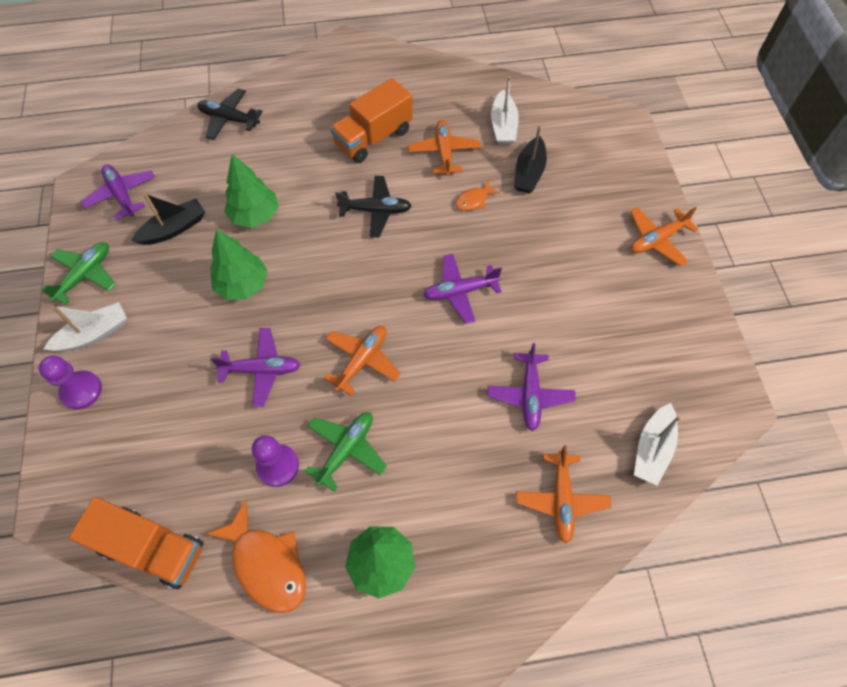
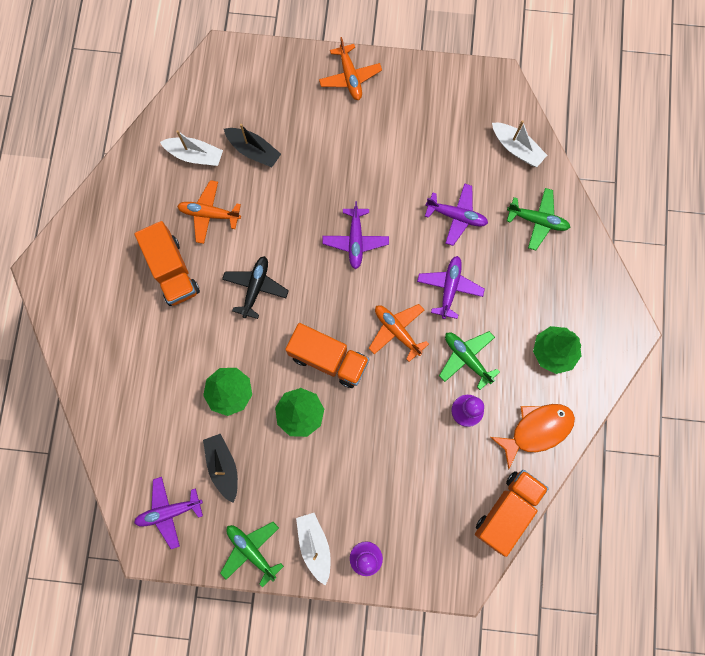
camera: 75 degrees left, 15 degrees up
black plane [197,89,263,140] -> none
purple plane [210,328,301,407] -> purple plane moved to [417,256,485,319]
orange fish [455,180,500,211] -> none
orange plane [516,445,611,544] -> green plane [507,188,570,251]
none -> orange truck [285,323,369,388]

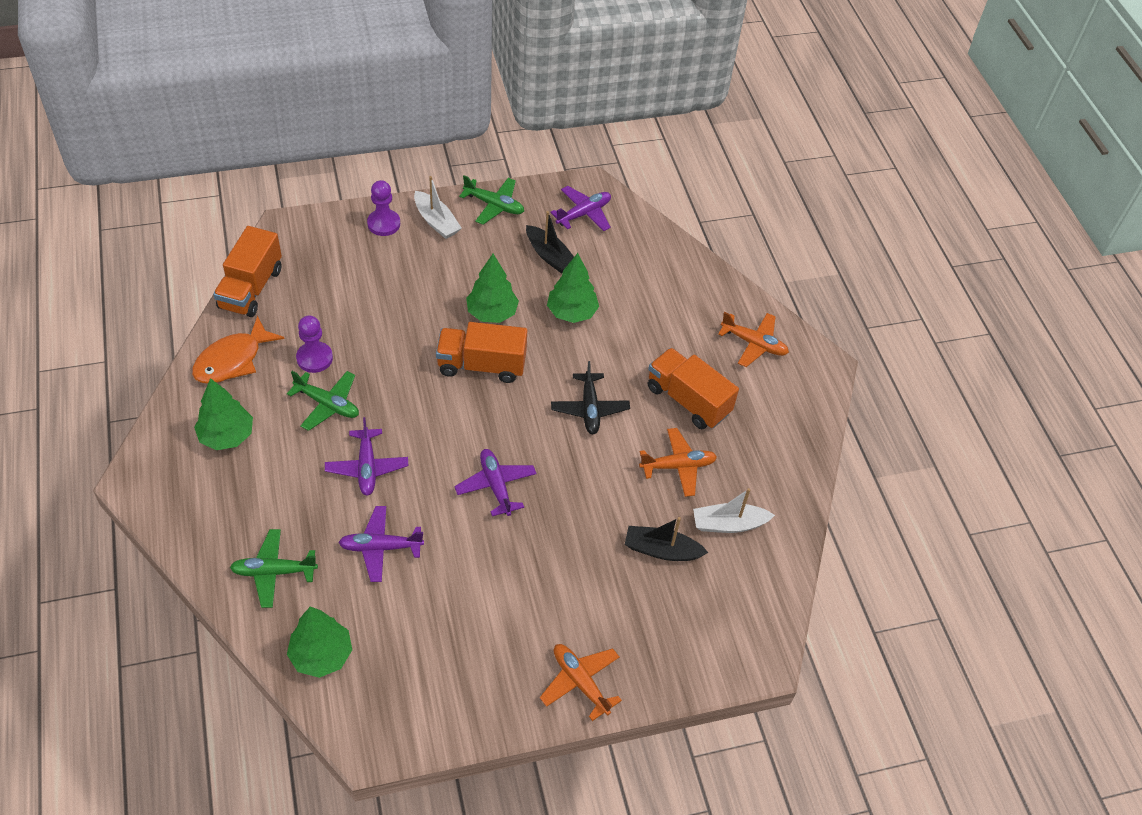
camera: 155 degrees right, 25 degrees down
orange plane [369,304,429,362] -> orange plane moved to [718,312,789,367]
white boat [492,120,547,167] -> green tree [287,606,352,678]

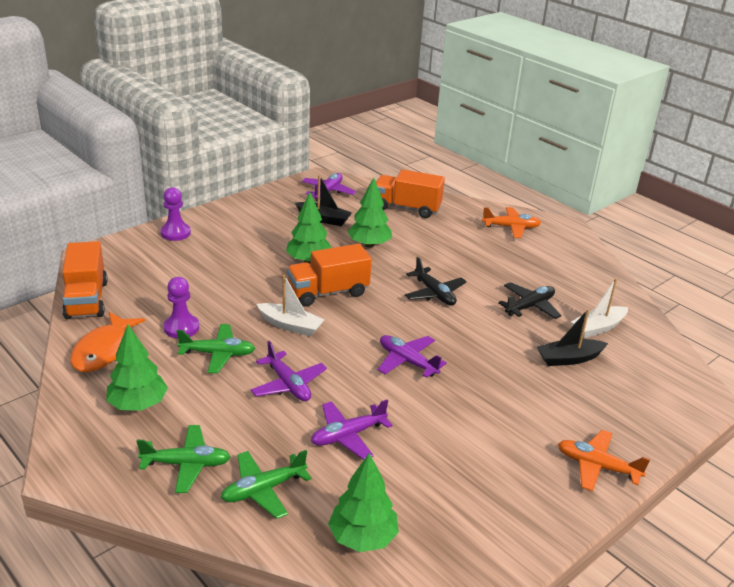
camera: 25 degrees left, 20 degrees down
white boat [414,176,462,239] -> white boat moved to [257,274,325,336]
green plane [459,175,524,225] -> green plane moved to [136,425,231,493]
orange plane [639,428,717,497] -> black plane [498,282,562,319]
orange truck [648,348,739,429] -> orange truck moved to [376,169,445,218]

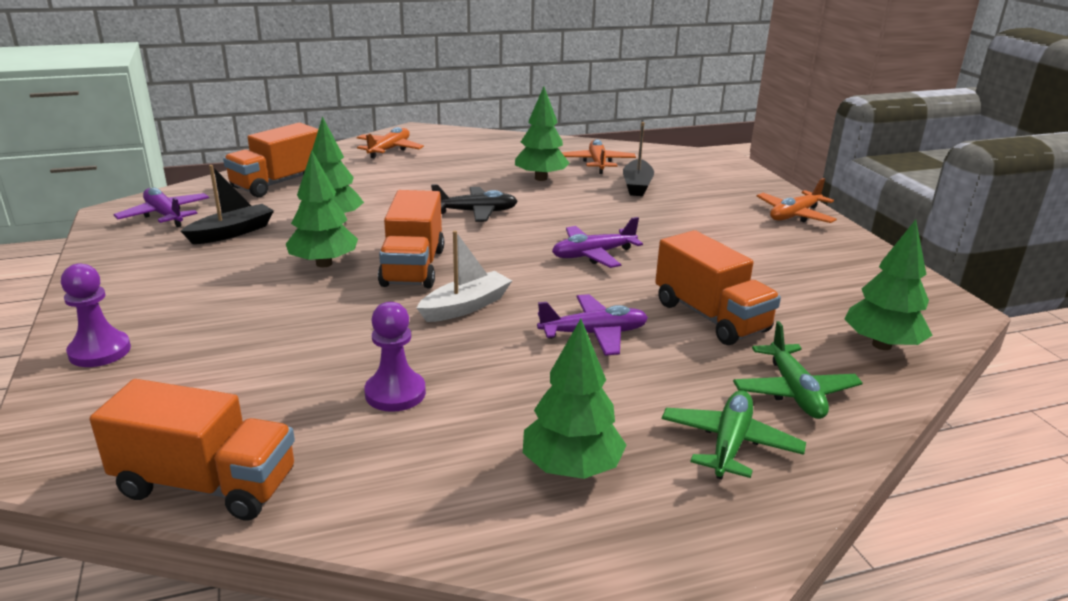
camera: 65 degrees left, 5 degrees down
orange fish [70,312,145,372] -> none
green plane [177,324,255,373] -> none
purple plane [311,399,393,460] -> orange truck [655,230,781,345]
black plane [498,282,562,319] -> green tree [515,87,570,181]
white boat [571,278,628,338] -> orange plane [562,139,636,174]

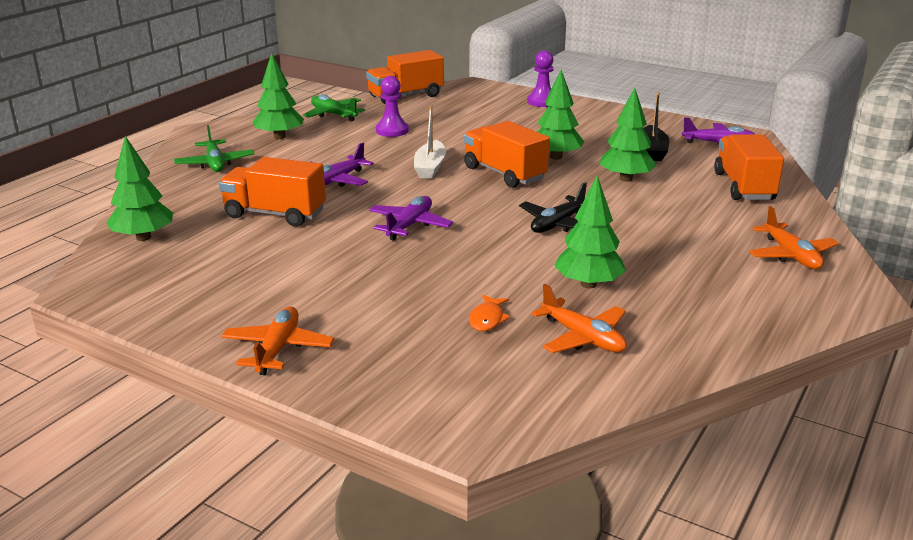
camera: 140 degrees right, 0 degrees up
black boat [623,122,654,196] -> orange fish [469,295,511,331]
green plane [733,321,863,419] -> green plane moved to [303,94,365,121]

